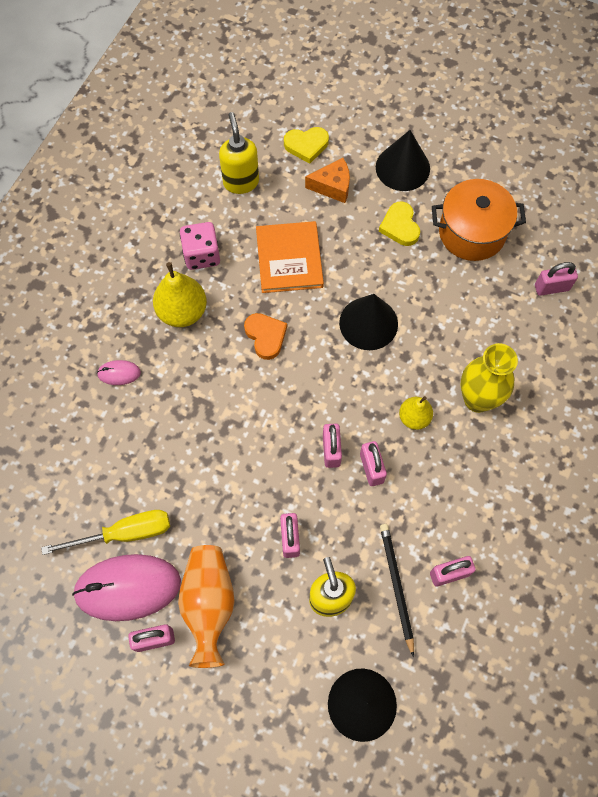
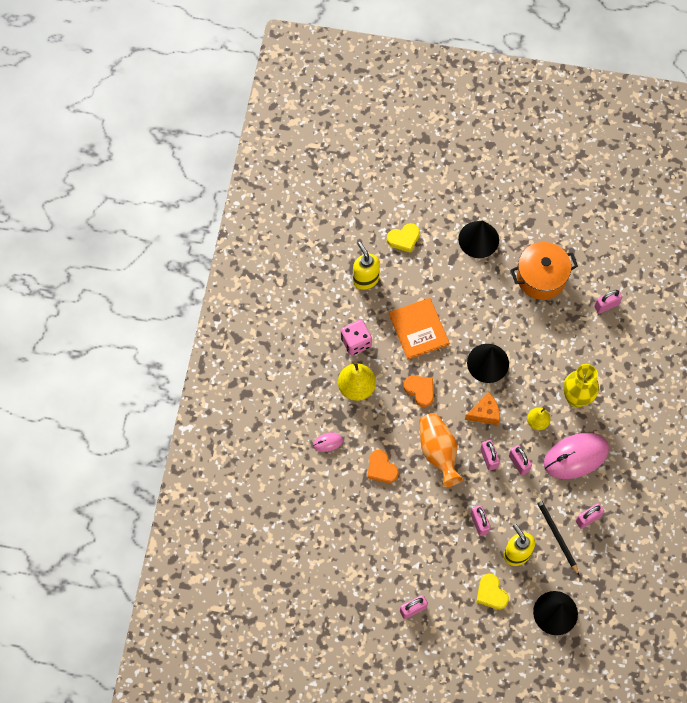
camera: 15 degrees left, 0 degrees up
yellow screwdriver [41,510,170,555] -> none
pink mouse [72,554,181,621] -> pink mouse moved to [544,433,609,479]
orange vase [178,545,235,668] -> orange vase moved to [419,413,463,487]
orange cheese [305,158,350,203] -> orange cheese moved to [465,392,500,425]
yellow heart [379,201,420,246] -> yellow heart moved to [476,574,509,609]
none -> orange heart [368,450,398,483]

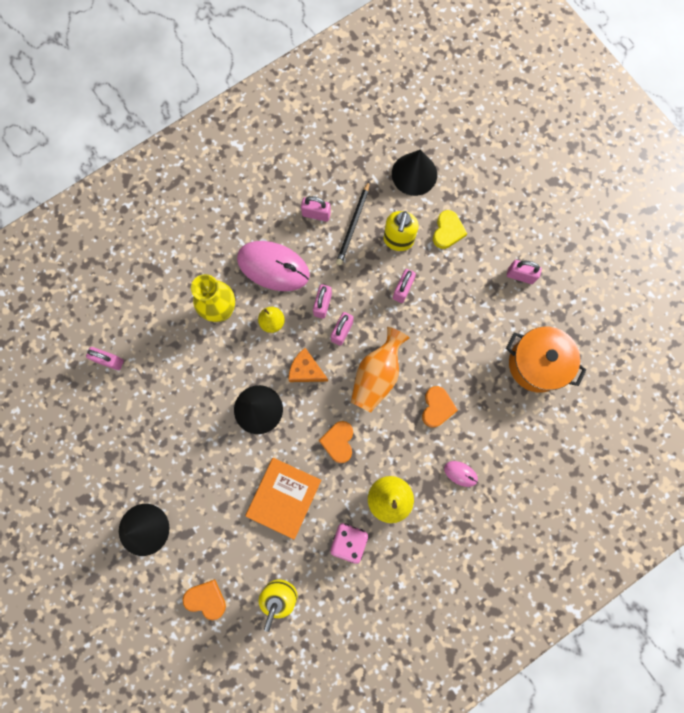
camera: 135 degrees left, 10 degrees up
yellow heart [387,223,420,253] -> orange heart [183,579,226,620]
orange pot [511,242,578,300] -> orange pot moved to [506,327,586,392]

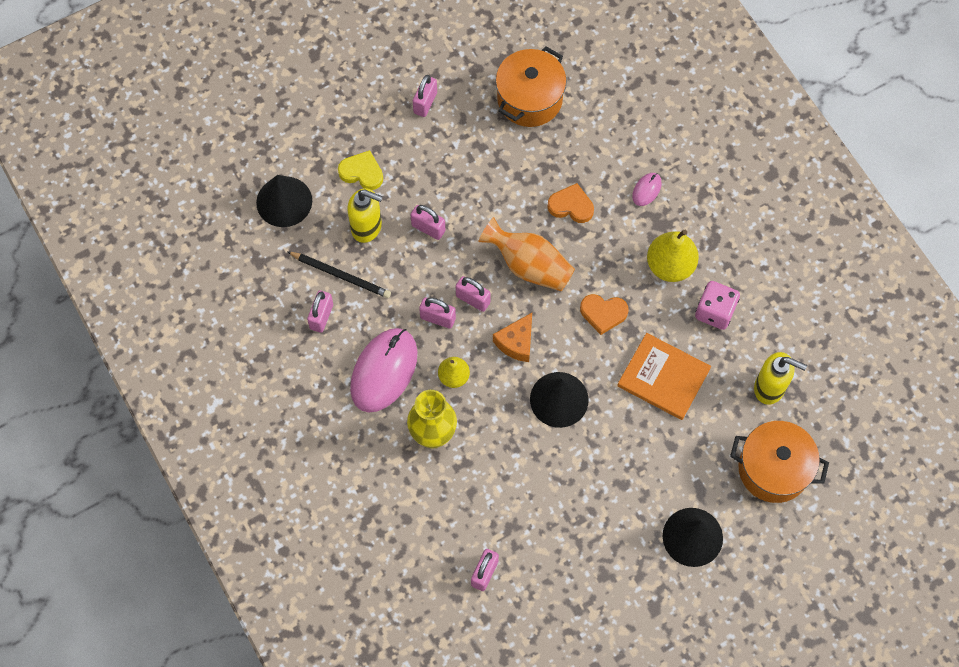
camera: 85 degrees left, 10 degrees down
orange heart [183,579,226,620] -> orange pot [730,421,829,503]

